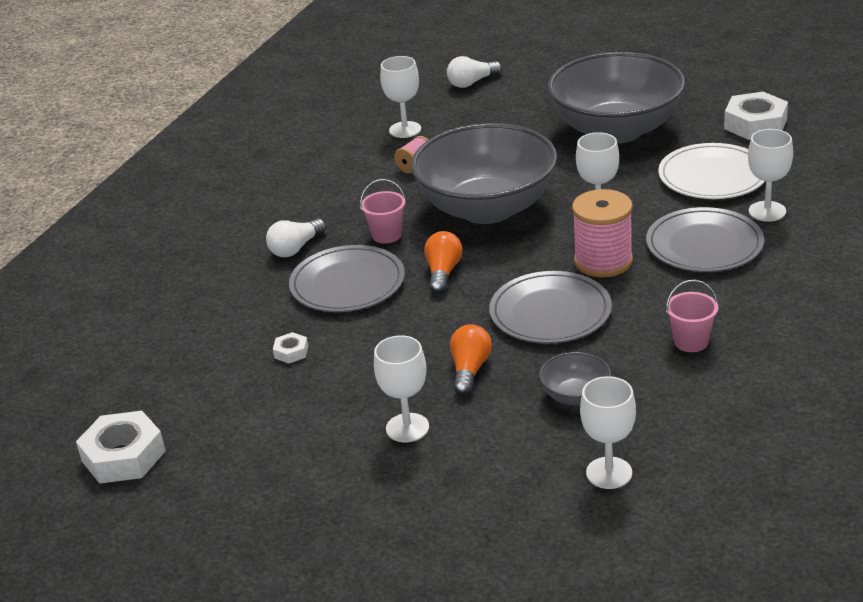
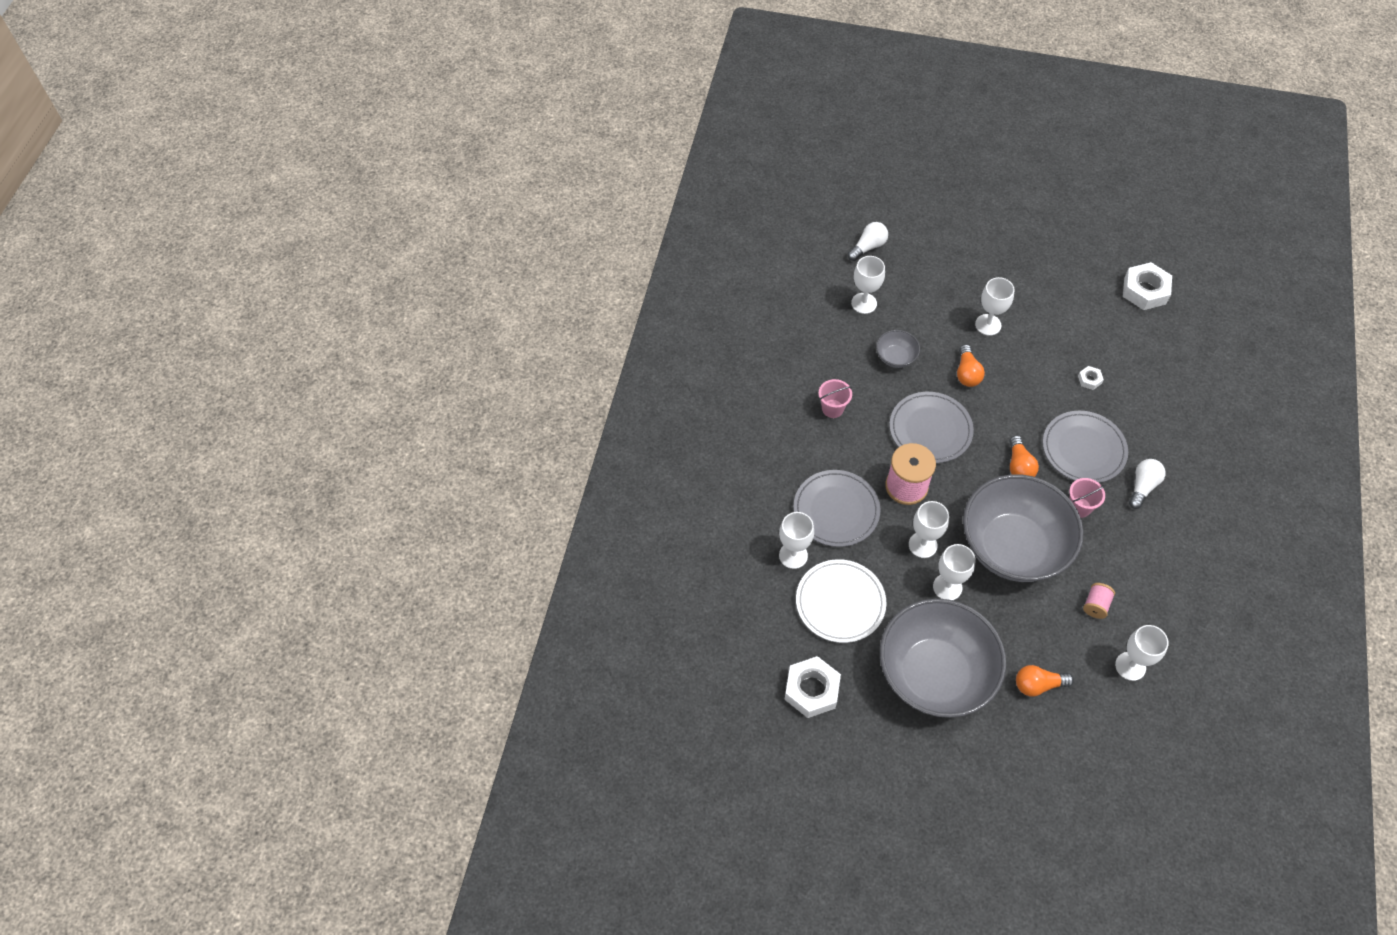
camera: 165 degrees right, 25 degrees up
white light bulb [447,56,502,88] -> white light bulb moved to [848,222,888,261]
none -> white goblet [933,544,975,600]
none -> orange light bulb [1016,665,1074,696]

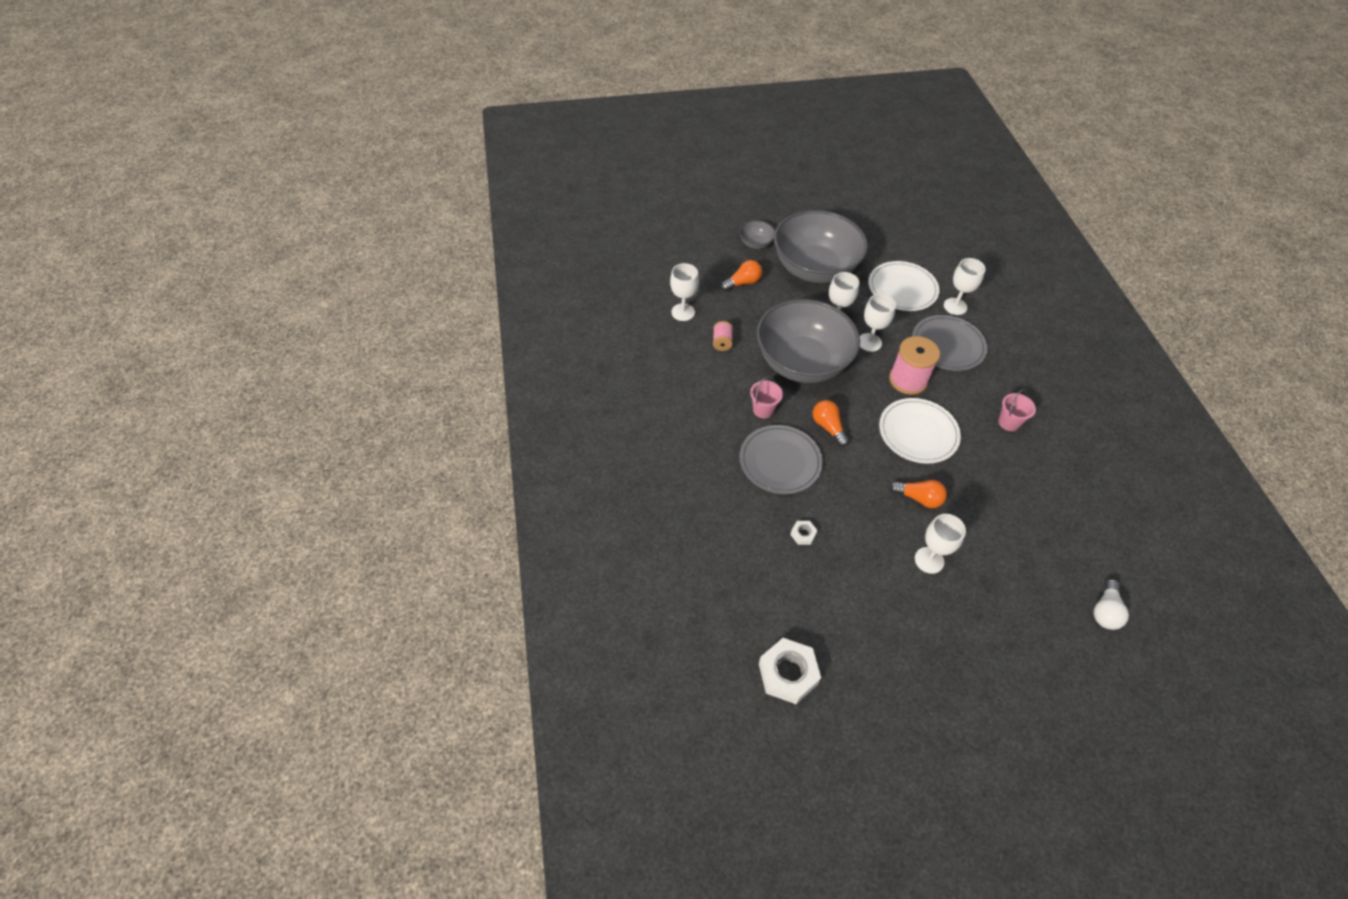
camera: 155 degrees right, 5 degrees down
white nut [785,656,841,718] -> none
white goblet [851,256,885,314] -> none
grey bowl [876,330,920,368] -> grey bowl moved to [739,220,775,249]
grey plate [889,392,974,463] -> white plate [879,398,961,464]
orange light bulb [957,344,985,387] -> orange light bulb turned 135 degrees clockwise [889,480,947,508]
white light bulb [1129,459,1166,509] -> none

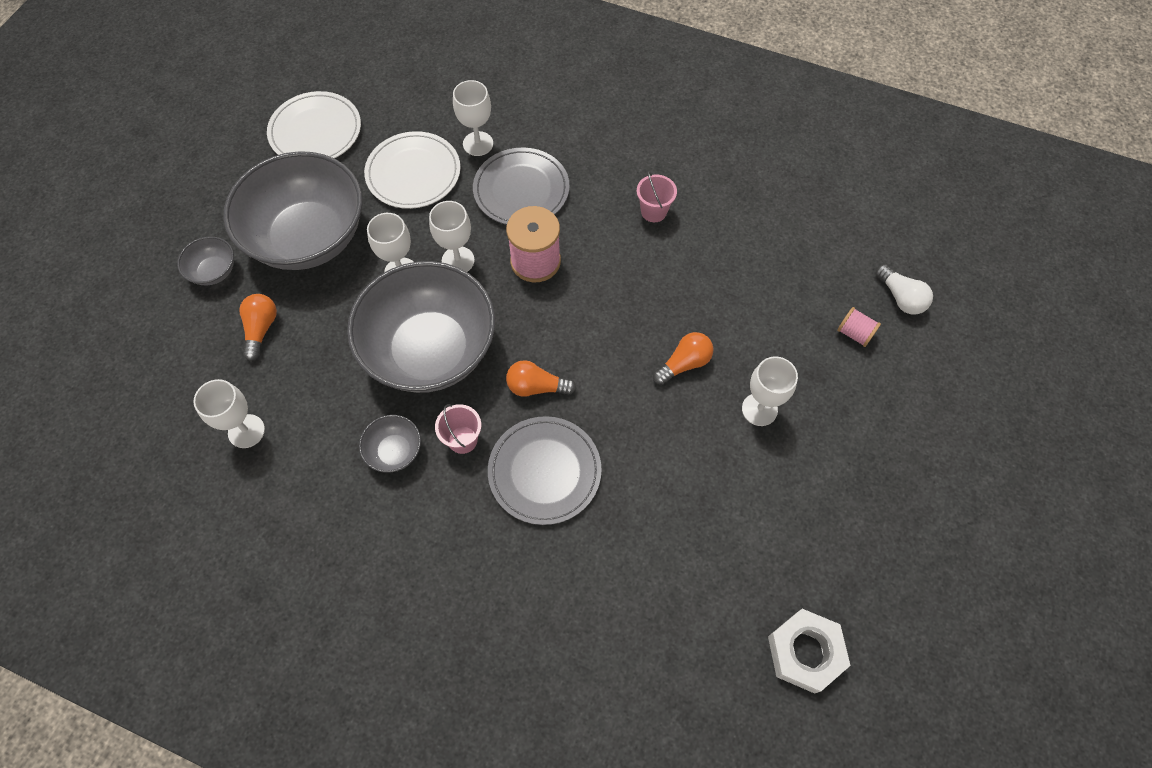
camera: 55 degrees left, 10 degrees up
pink spool [713,321,733,351] -> pink spool moved to [837,307,881,347]
white nut [790,521,818,545] -> none
white plate [879,398,961,464] -> white plate moved to [267,91,361,159]
none -> grey bowl [359,415,421,473]

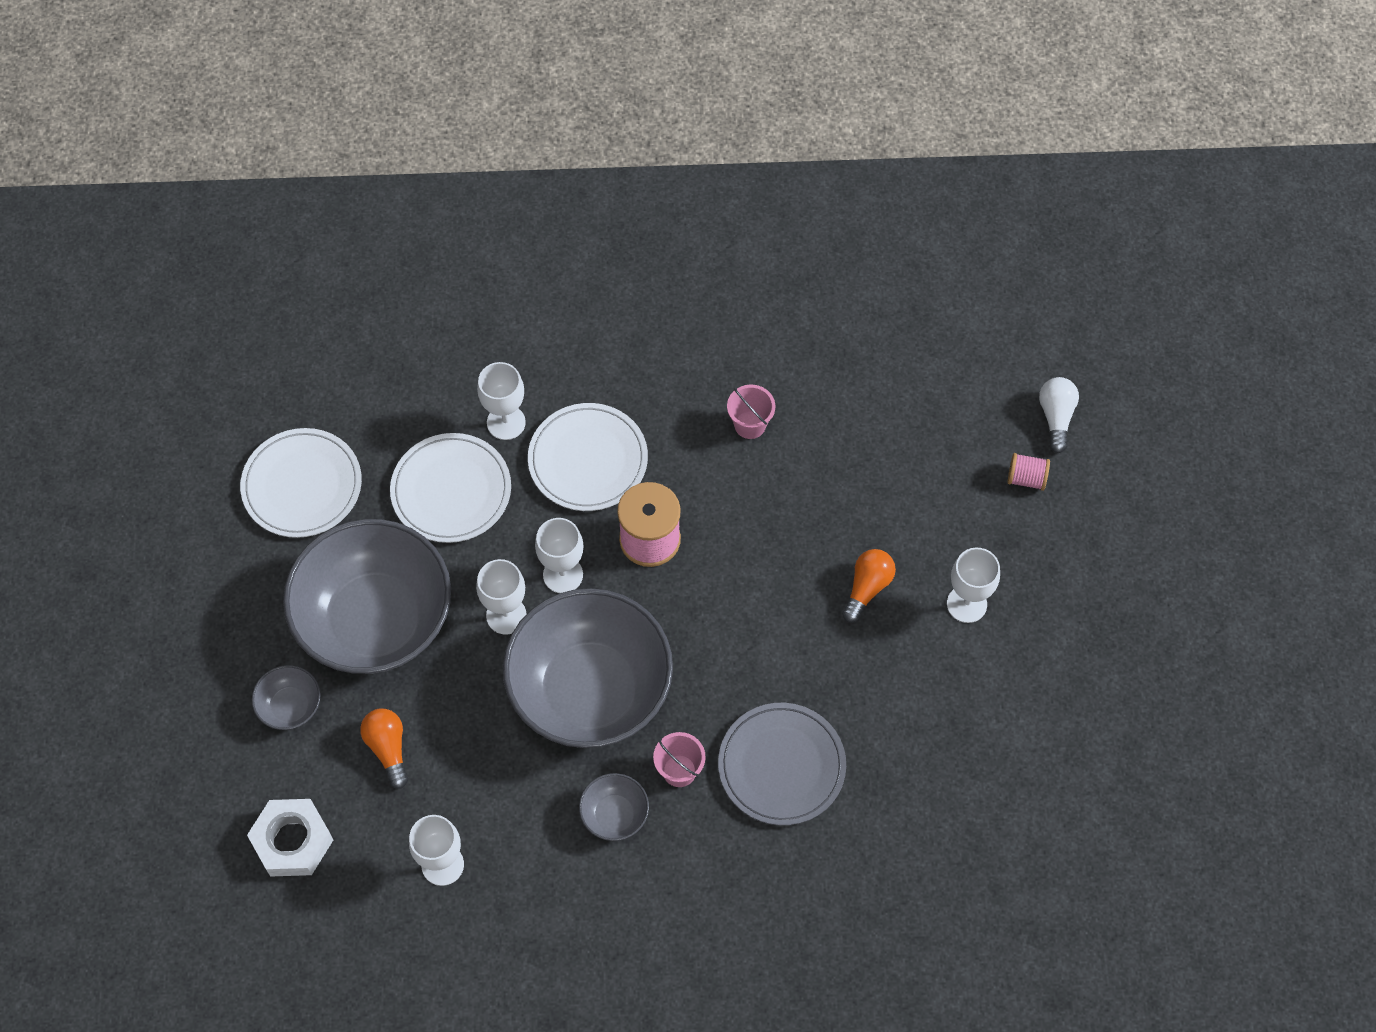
camera: 25 degrees left, 0 degrees up
grey plate [473,148,570,225] -> white plate [528,403,648,511]
orange light bulb [506,360,576,397] -> none
white nut [768,609,851,694] -> white nut moved to [247,799,333,877]
white light bulb [876,264,933,315] -> white light bulb turned 120 degrees counterclockwise [1039,377,1079,453]

